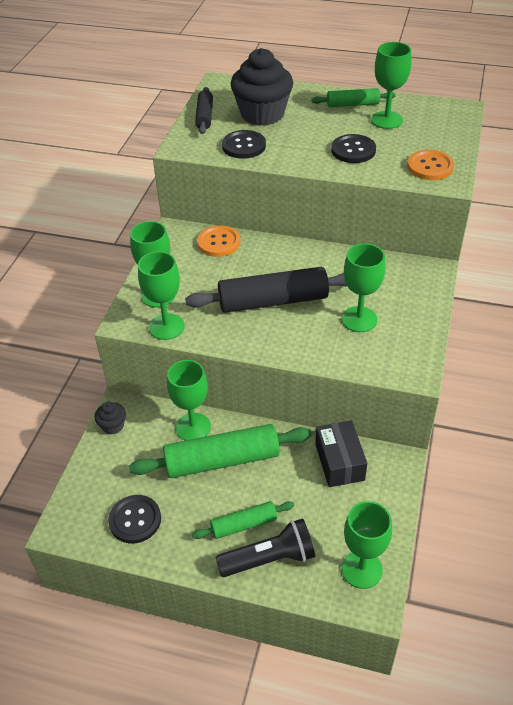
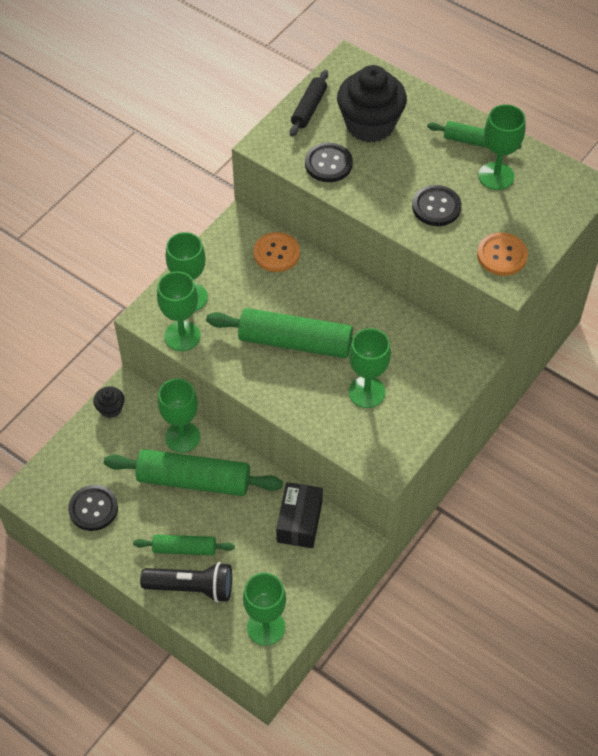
camera: 20 degrees right, 10 degrees up
black rolling pin [185,267,347,313] -> green rolling pin [206,308,353,358]

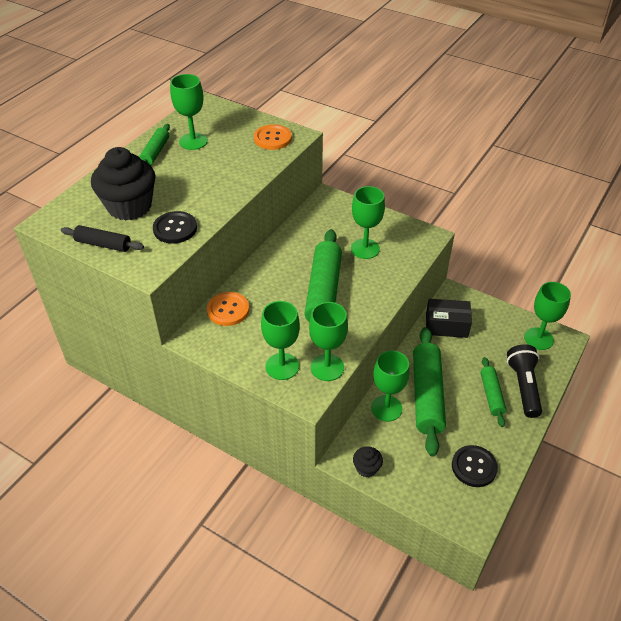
camera: 95 degrees left, 10 degrees down
black button [412,185,461,226] -> none

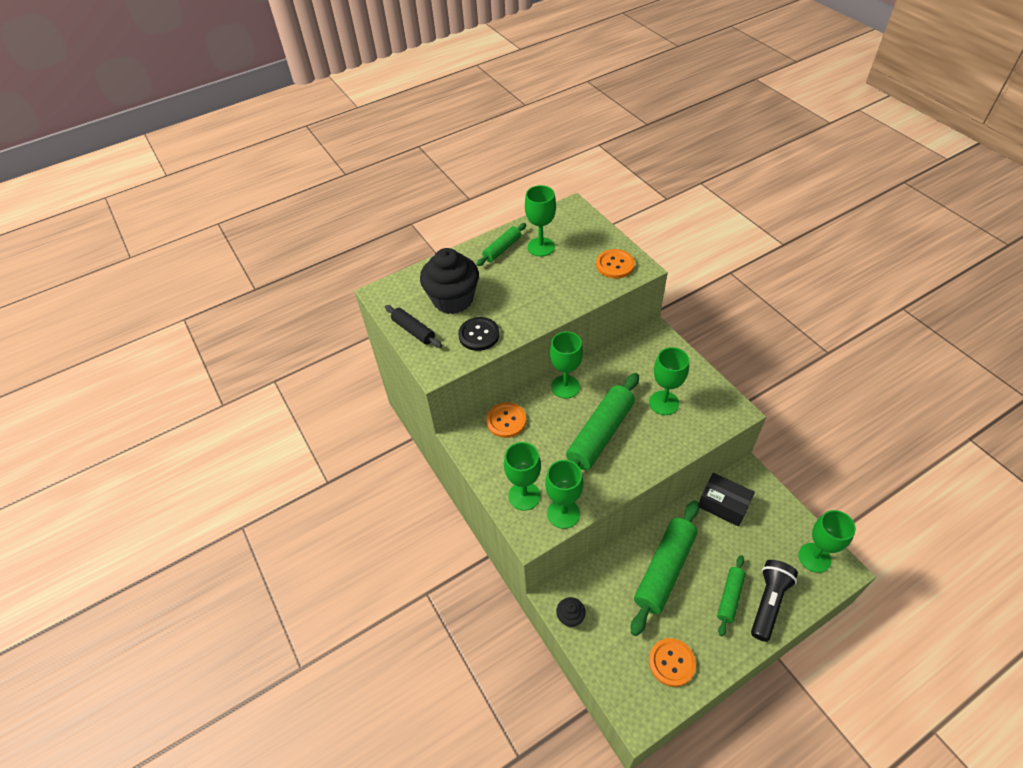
camera: 30 degrees right, 5 degrees up
green goblet [371,350,410,422] -> green goblet moved to [550,332,583,399]
black button [452,445,498,487] -> orange button [649,638,696,687]

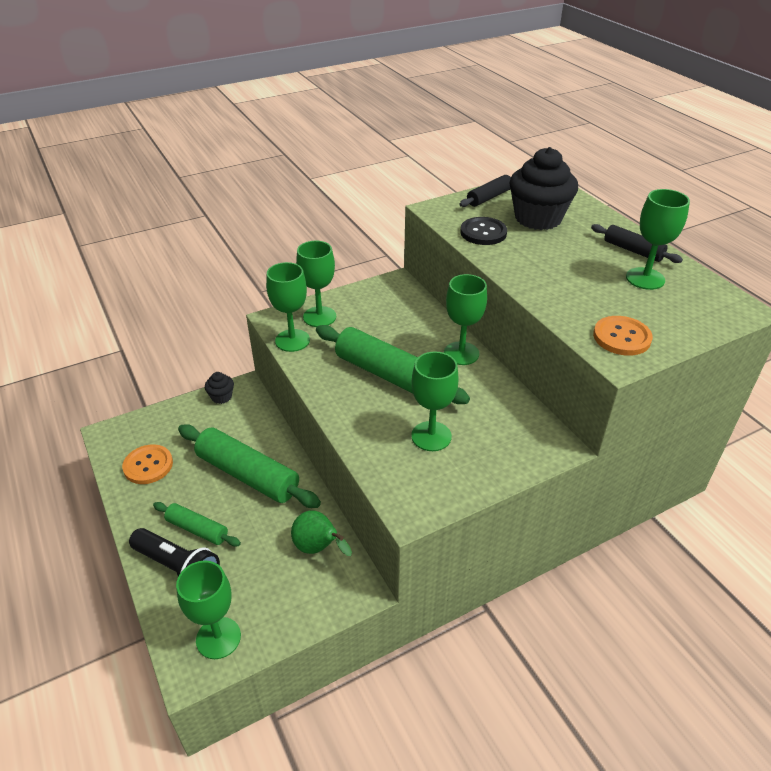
camera: 90 degrees right, 10 degrees down
green rolling pin [476,223,526,266] -> black rolling pin [591,224,683,263]
orange button [486,402,526,438] -> none
black box [699,473,755,527] -> green pear [291,511,352,556]

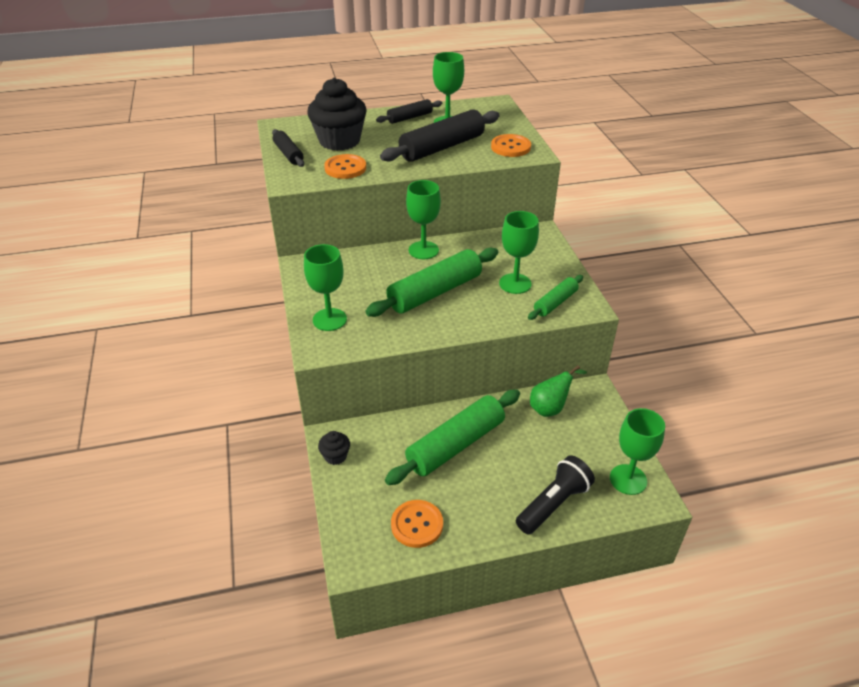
camera: 75 degrees left, 0 degrees up
green rolling pin [153,502,241,547] -> green rolling pin moved to [528,275,583,320]
green goblet [266,262,310,352] -> none
black button [460,217,507,245] -> orange button [324,154,366,179]
none -> black rolling pin [380,109,500,162]

